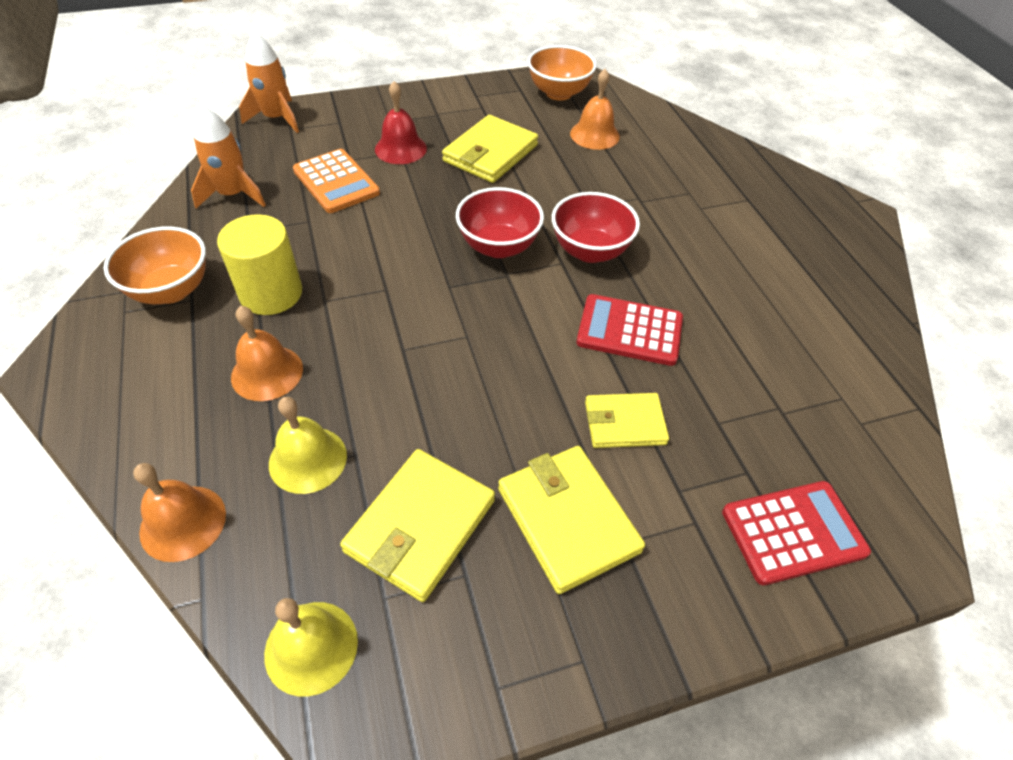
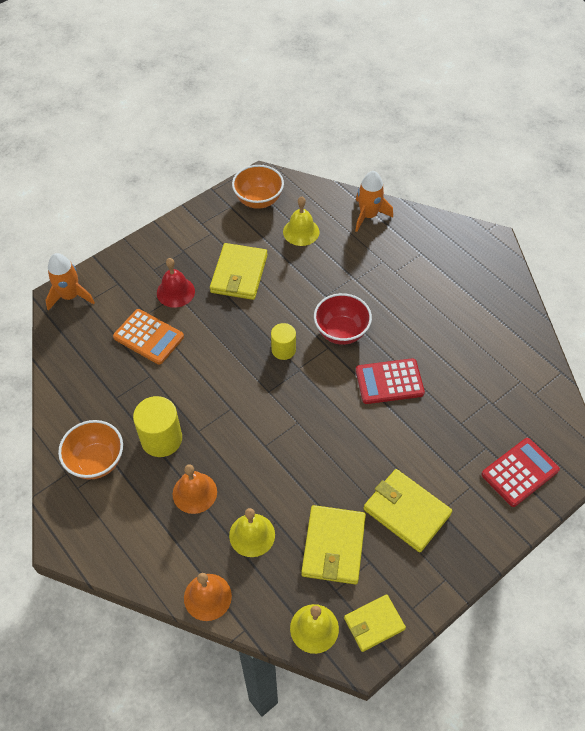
camera: 20 degrees left, 5 degrees up
orange rocket [191,106,266,208] -> orange rocket moved to [355,171,393,232]
red bowl [456,187,544,258] -> yellow cylinder [271,323,296,360]
orange bell [570,69,620,150] -> yellow bell [283,196,319,246]
yellow wallet [585,393,669,448] -> yellow wallet moved to [344,594,406,652]

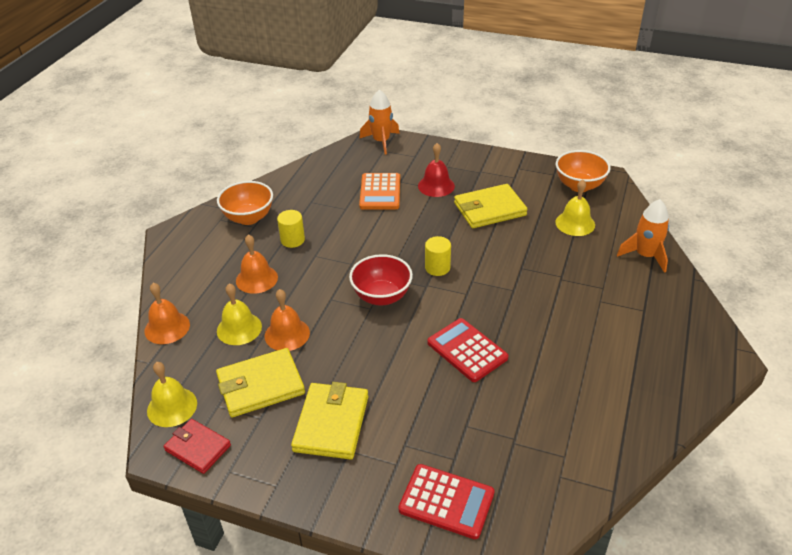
camera: 60 degrees right, 15 degrees down
yellow cylinder [133,396,182,457] -> yellow cylinder [277,210,305,248], size x0.63
red bowl [314,293,372,345] -> red bowl moved to [349,254,413,306]
yellow wallet [344,594,406,652] -> red wallet [164,419,231,474]
none -> orange bell [265,289,310,351]

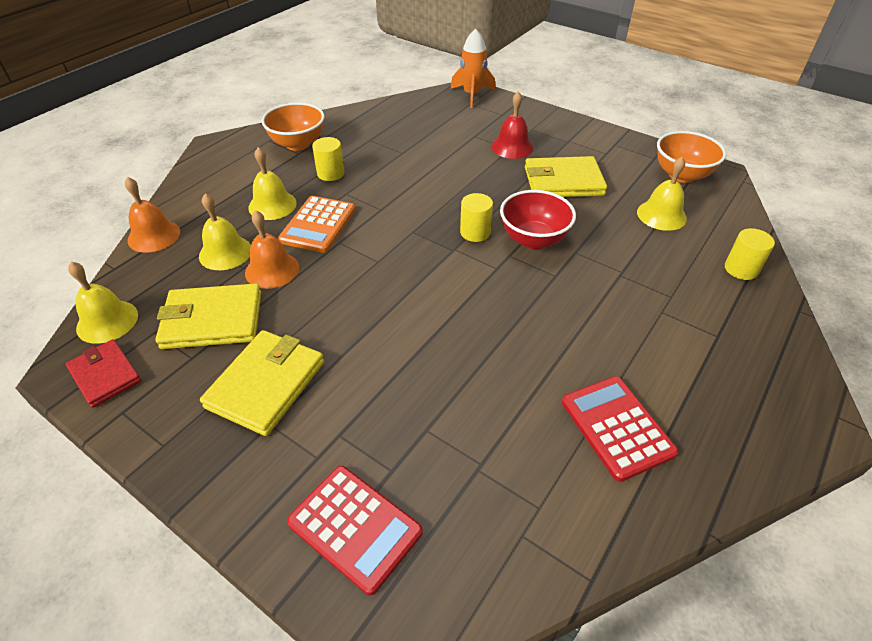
camera: 15 degrees right, 5 degrees up
orange bell [236,234,278,294] -> yellow bell [248,147,297,220]
red bowl [349,254,413,306] -> red bowl moved to [500,190,576,249]
orange calculator [359,173,400,210] -> orange calculator moved to [278,196,355,253]
red calculator [427,318,508,382] -> red calculator moved to [562,376,678,482]
orange rocket [617,199,669,273] -> yellow cylinder [725,228,775,280]

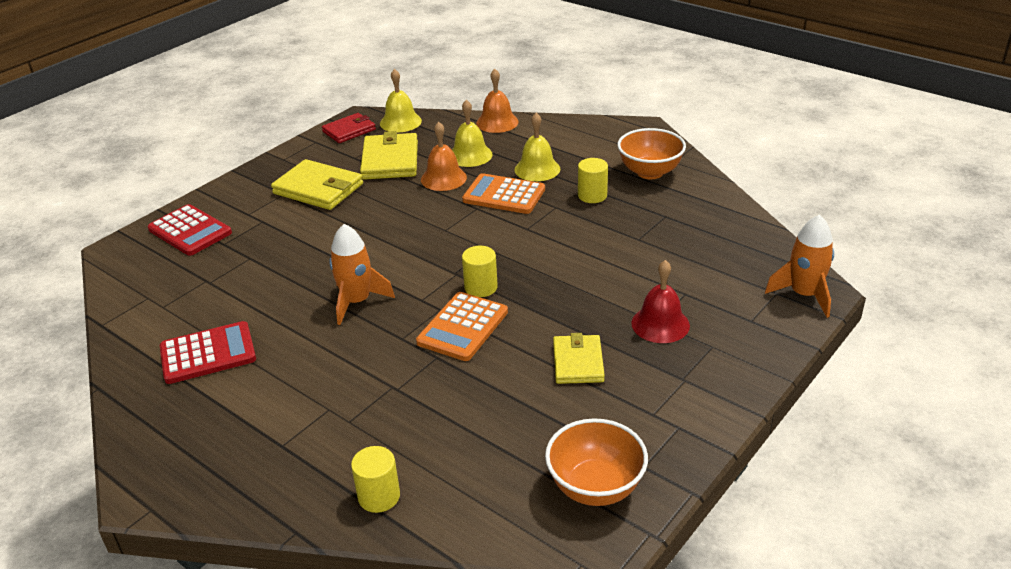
camera: 95 degrees right, 10 degrees down
red calculator [287,466,423,595] -> red calculator turned 90 degrees counterclockwise [148,204,232,256]
red bowl [500,190,576,249] -> orange calculator [416,292,508,361]
yellow wallet [525,156,607,197] -> yellow wallet [553,333,605,384], size x0.65
yellow bell [637,157,687,231] -> none
none -> orange rocket [329,224,395,325]

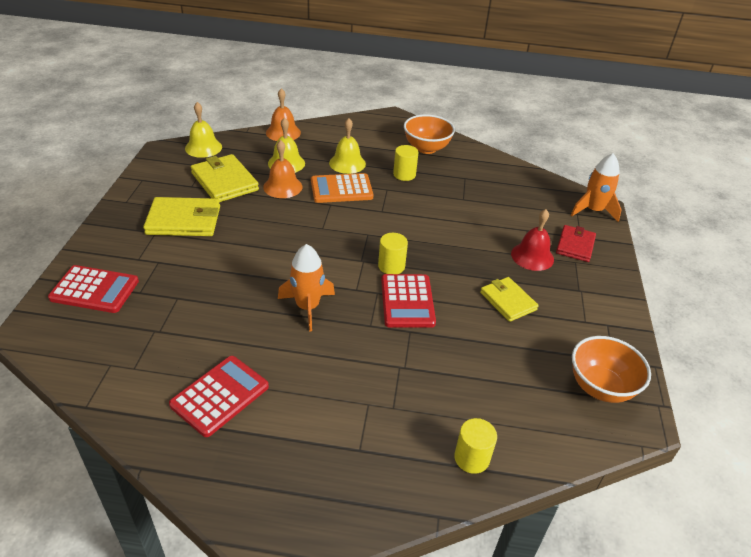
camera: 35 degrees left, 5 degrees up
red wallet [322,113,376,143] -> red wallet moved to [556,225,596,262]
orange calculator [416,292,508,361] -> red calculator [381,274,436,328]

